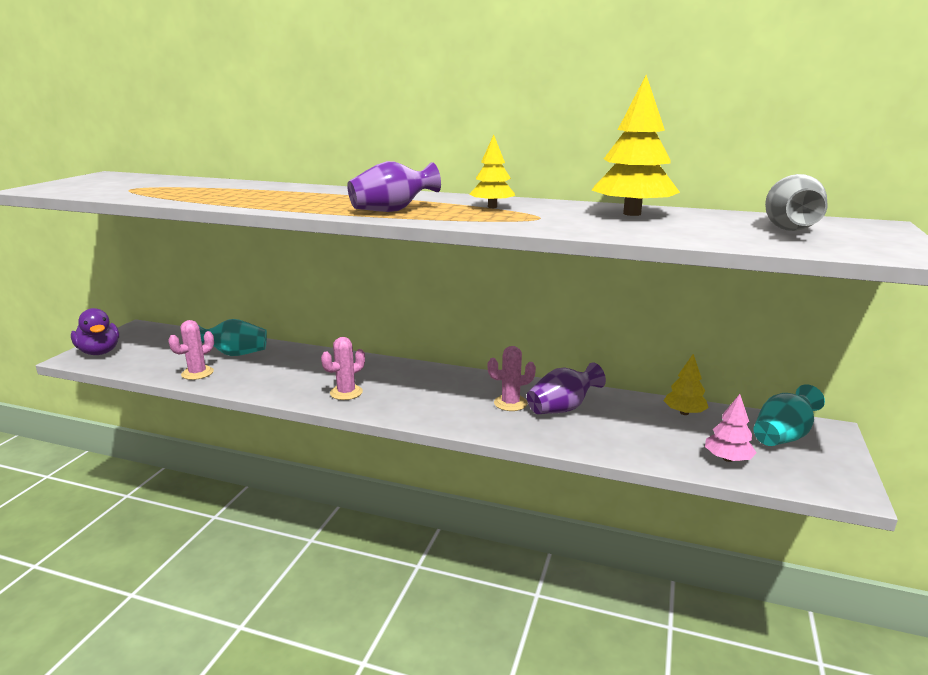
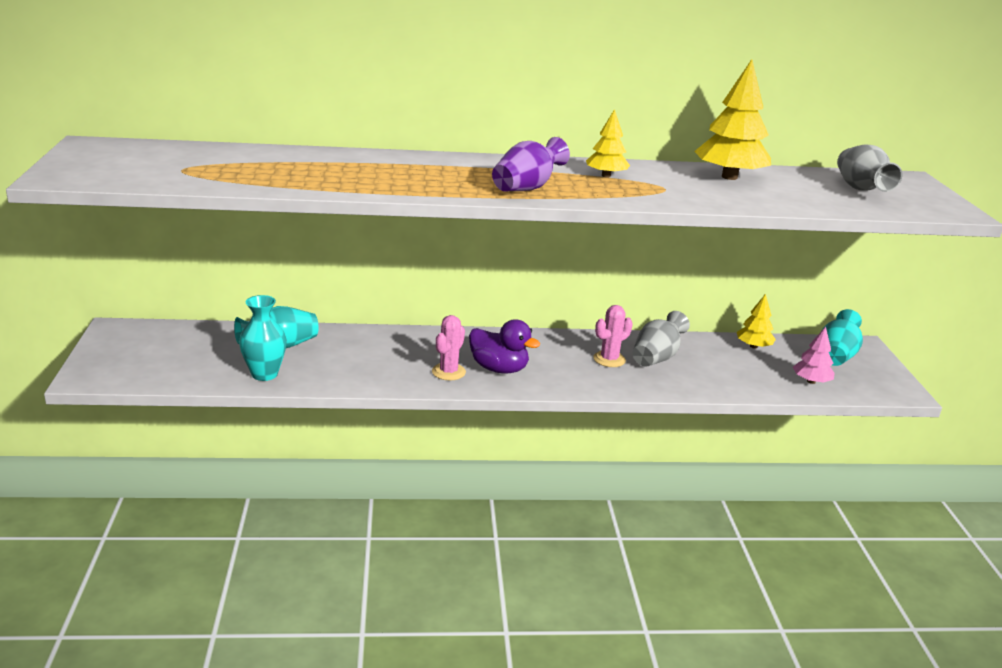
camera: 25 degrees left, 5 degrees up
purple duck [71,308,119,355] -> purple duck moved to [469,319,540,374]
pink cactus [168,320,214,380] -> turquoise vase [239,295,287,381]
purple vase [527,362,606,414] -> grey vase [632,311,690,367]

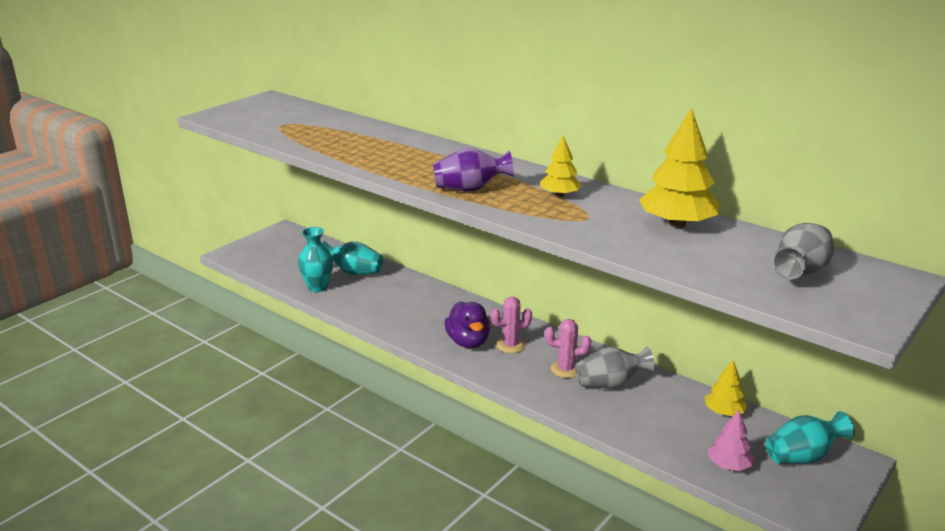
camera: 45 degrees right, 0 degrees up
pink cactus [432,315,466,380] -> pink cactus moved to [491,297,532,353]

